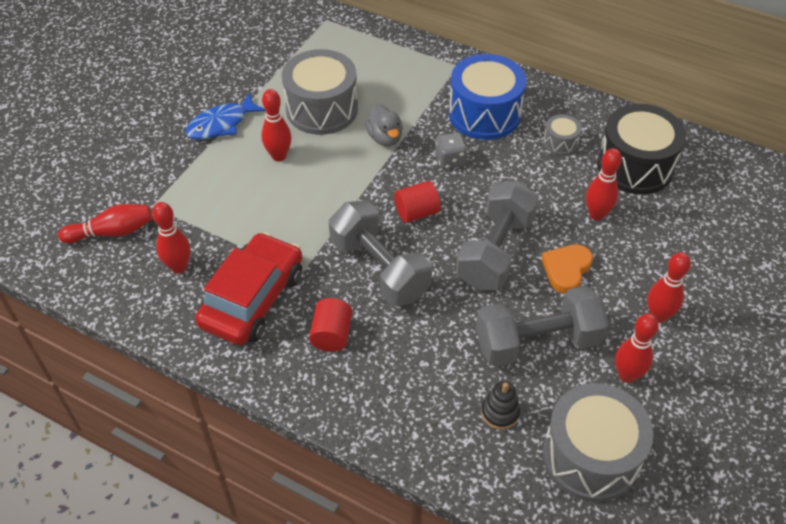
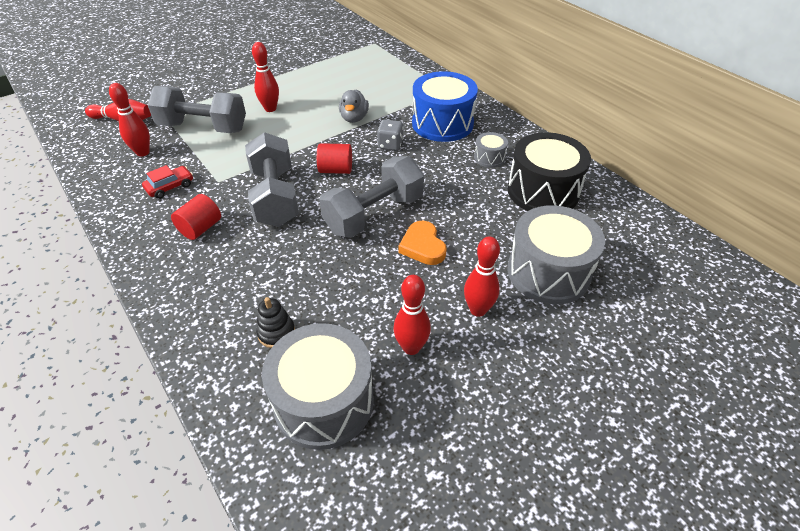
camera: 25 degrees right, 5 degrees down
blue fish [186,93,266,140] -> none
red car [195,232,302,345] -> red car [142,165,193,199], size x0.45
grey drum [282,49,358,135] -> grey drum moved to [507,205,605,304]
grey dumbbell [476,286,609,367] -> grey dumbbell moved to [148,86,246,133]
orange heart [542,244,593,294] -> orange heart turned 75 degrees counterclockwise [398,221,447,265]
red bowling pin [586,148,622,221] -> none

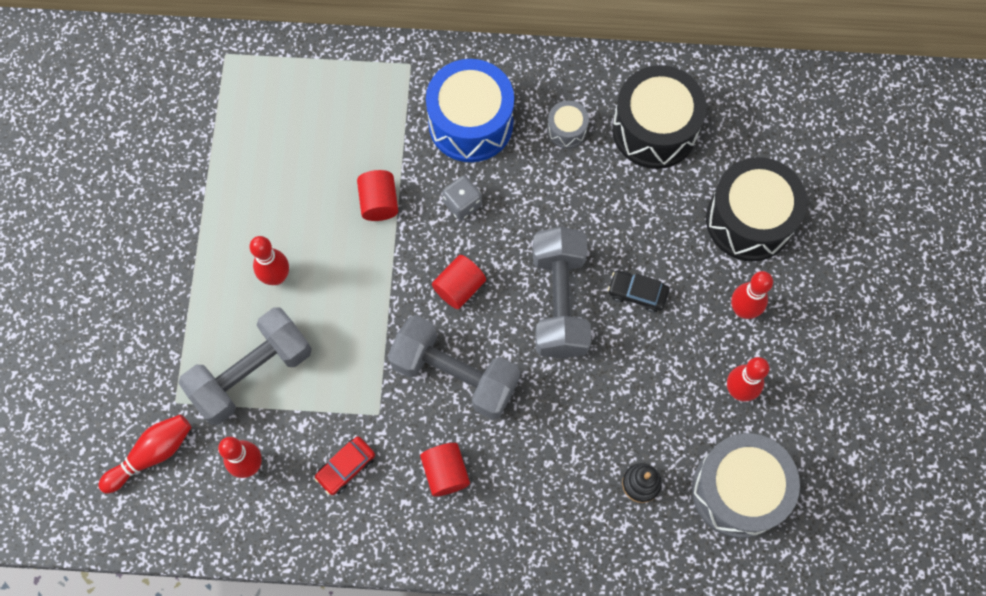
camera: 50 degrees left, 25 degrees up
red car [142,165,193,199] -> red car turned 135 degrees counterclockwise [315,437,375,495]
grey duck [339,90,369,123] -> red cylinder [357,170,398,221]
orange heart [398,221,447,265] -> black car [608,271,669,313]
grey drum [507,205,605,304] -> black drum [706,157,807,262]

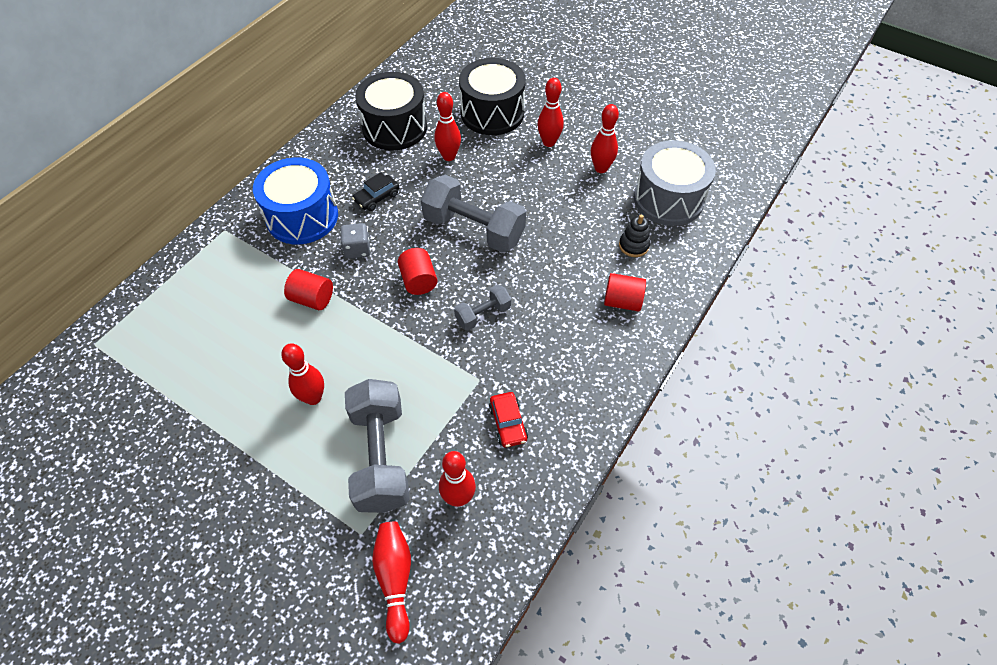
camera: 60 degrees left, 15 degrees down
grey dumbbell [388,315,520,420] -> grey dumbbell [454,284,511,330], size x0.51
red cylinder [420,443,470,496] -> red cylinder moved to [604,273,646,312]
grey drum [547,101,589,149] -> none
black car [608,271,669,313] -> black car moved to [352,172,399,211]
none -> red bowling pin [434,92,461,161]

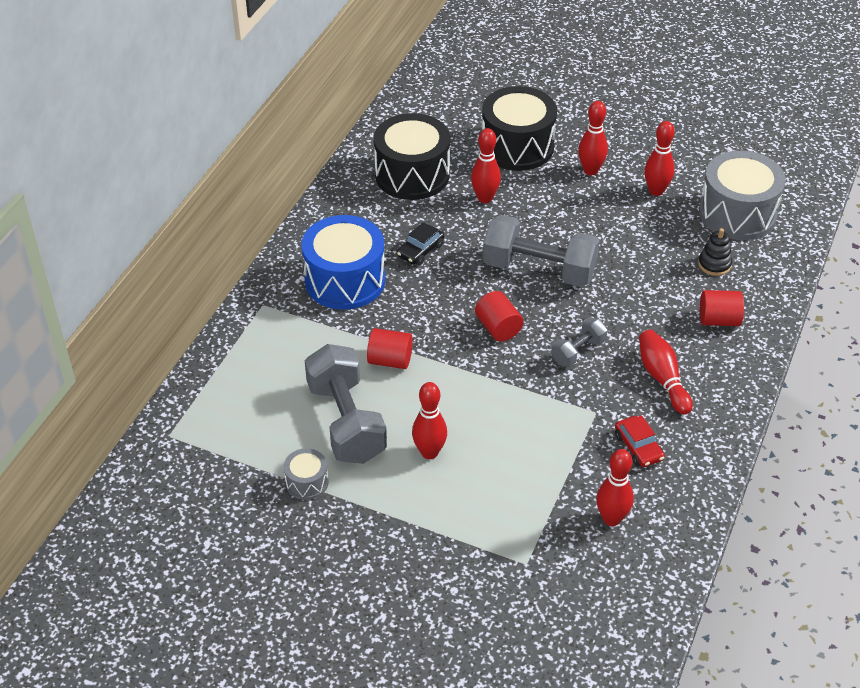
camera: 10 degrees left, 10 degrees down
grey dice [340,223,371,259] -> none
grey dumbbell [345,379,410,513] -> grey dumbbell moved to [305,344,387,464]
red bowling pin [372,522,411,644] -> red bowling pin moved to [639,330,693,415]
none -> grey drum [283,448,329,500]

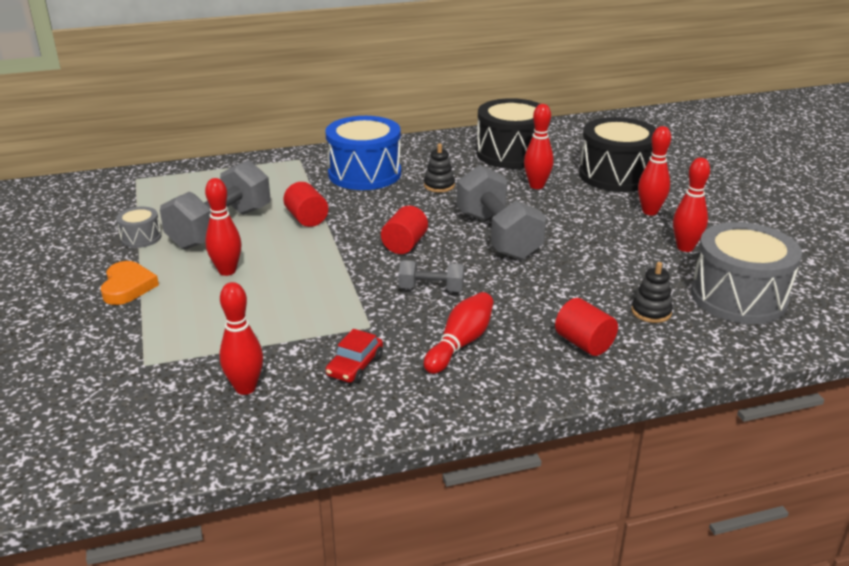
camera: 50 degrees right, 15 degrees down
black car [397,222,444,265] -> black stacking toy [424,143,455,192]
none -> orange heart [101,261,159,305]

